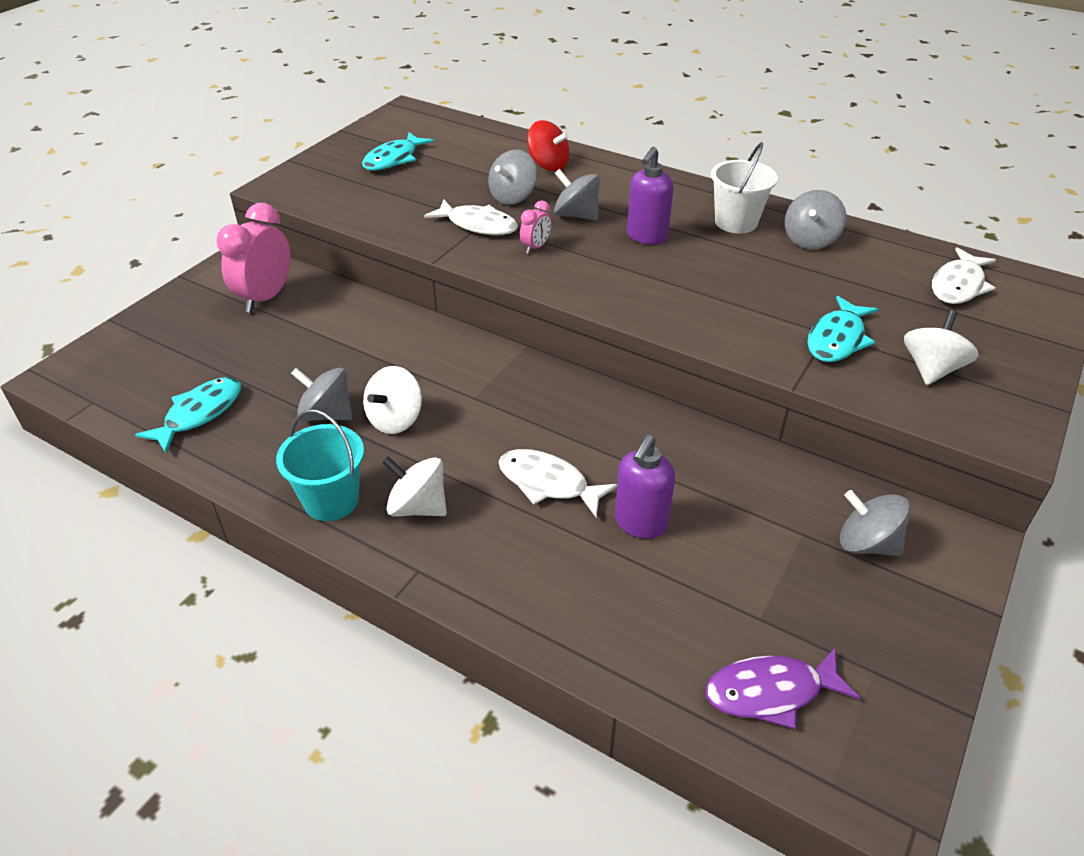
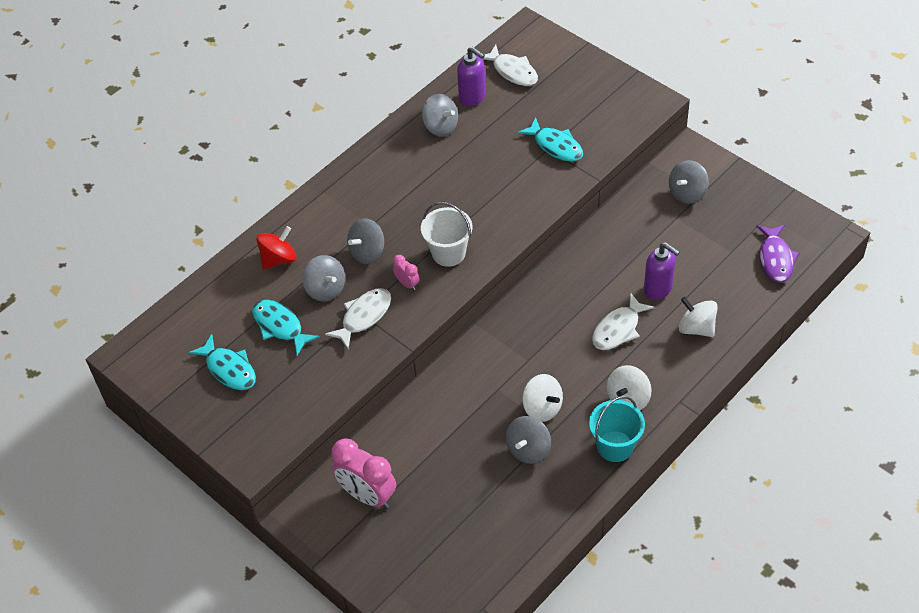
camera: 75 degrees left, 10 degrees up
turquoise fish [135,377,241,453] -> turquoise fish moved to [252,300,320,355]
purple soap dispenser [627,147,673,245] -> purple soap dispenser moved to [457,47,486,106]
white bucket [711,142,778,233] -> white bucket moved to [421,202,472,267]
white spinning top [904,310,979,385] -> white spinning top moved to [679,297,718,337]

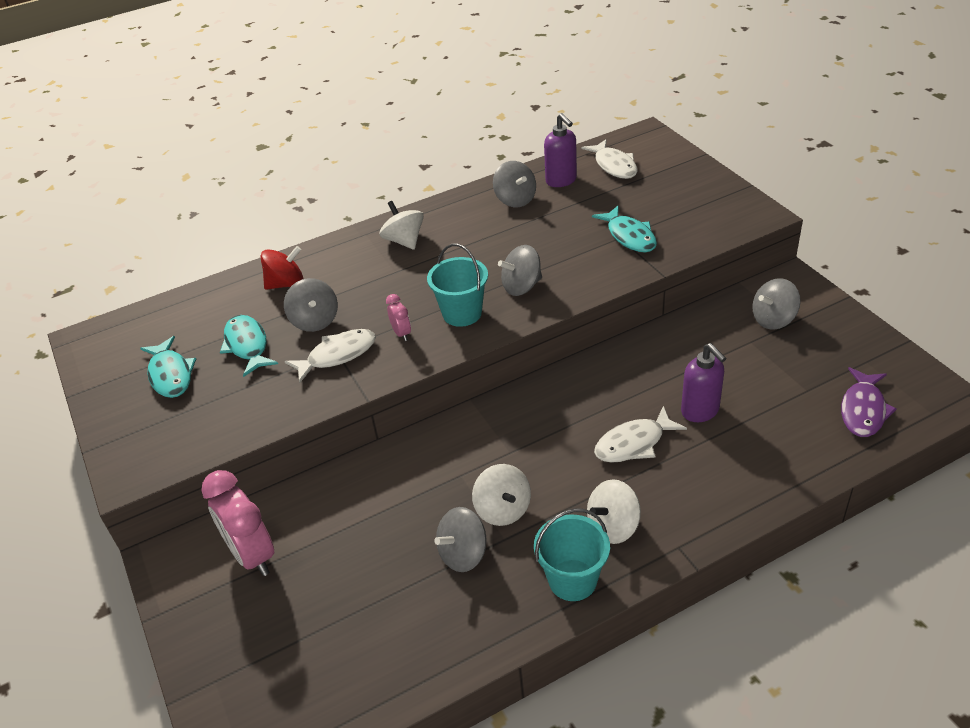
camera: 20 degrees right, 10 degrees down
grey spinning top [347,218,384,264] -> grey spinning top moved to [498,245,542,296]
white bucket [421,202,472,267] -> turquoise bucket [427,243,488,327]
white spinning top [679,297,718,337] -> white spinning top moved to [380,201,424,250]

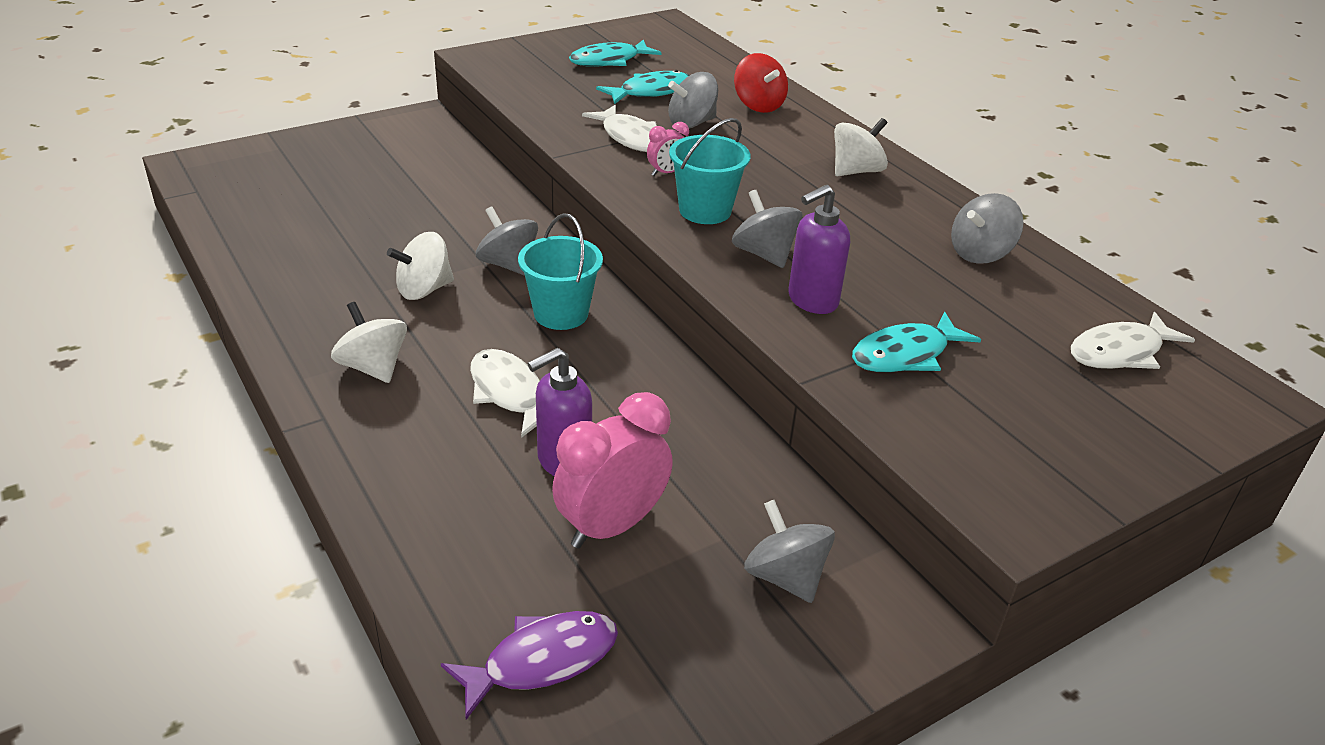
camera: 80 degrees right, 5 degrees down
pink clock [201,470,274,576] -> pink clock moved to [552,392,673,548]
grey spinning top [434,507,486,572] -> grey spinning top moved to [476,206,538,275]
turquoise bucket [534,509,610,601] -> turquoise bucket moved to [518,213,603,330]
purple soap dispenser [544,113,577,187] -> purple soap dispenser moved to [788,185,850,314]
purple fish [841,367,897,437] -> purple fish turned 135 degrees clockwise [441,611,618,720]

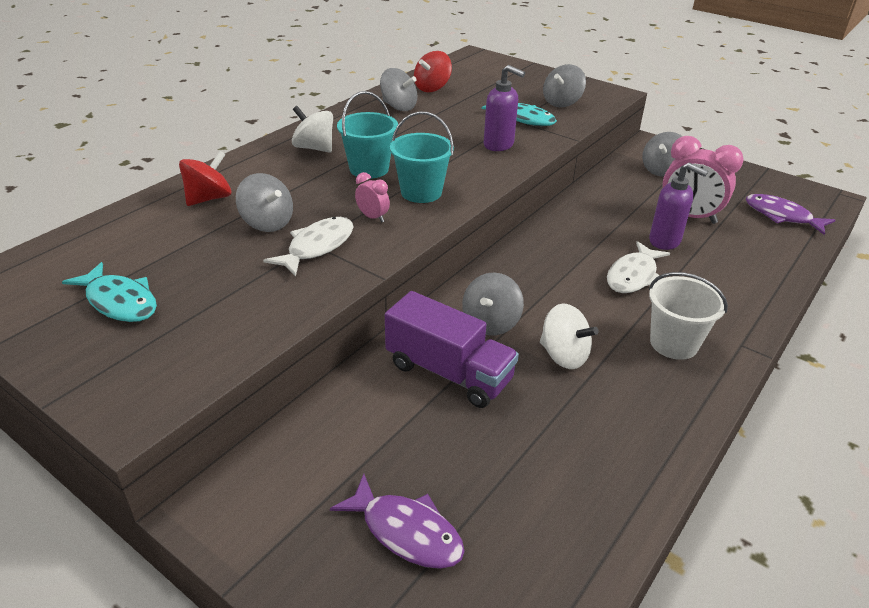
camera: 110 degrees left, 0 degrees up
white spinning top [331,302,407,383] -> white bucket [649,272,728,360]
turquoise bucket [518,213,603,330] -> turquoise bucket moved to [337,91,398,179]
turquoise fish [596,70,690,104] -> none
grey spinning top [732,190,803,268] -> grey spinning top moved to [543,64,586,107]
white fish [1071,312,1195,369] -> none
none -> purple fish [330,474,465,569]
none -> purple truck [385,291,519,408]
none -> red spinning top [414,51,452,92]

